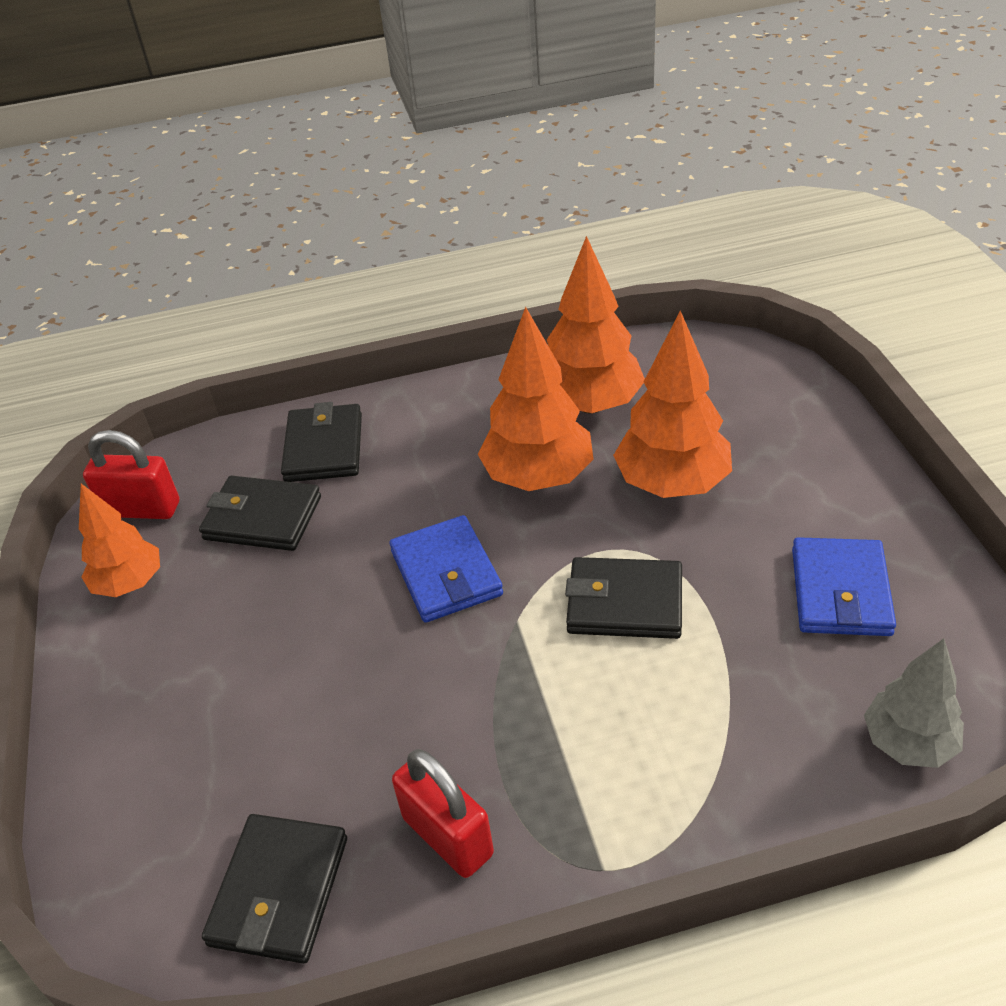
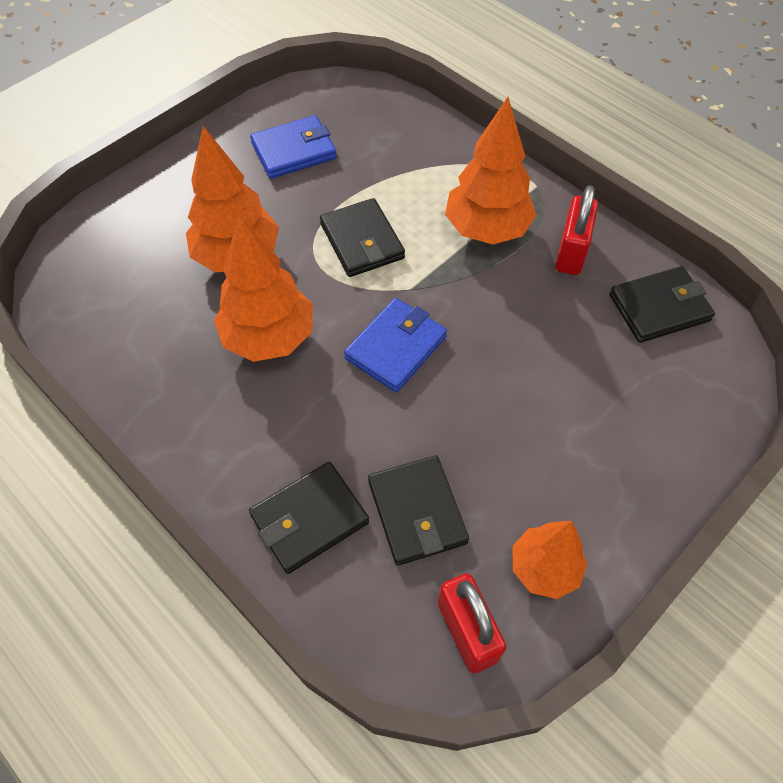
camera: 125 degrees left, 15 degrees up
orange tree [547,236,645,414] -> orange tree moved to [445,97,537,244]
grey tree [864,639,964,768] -> none

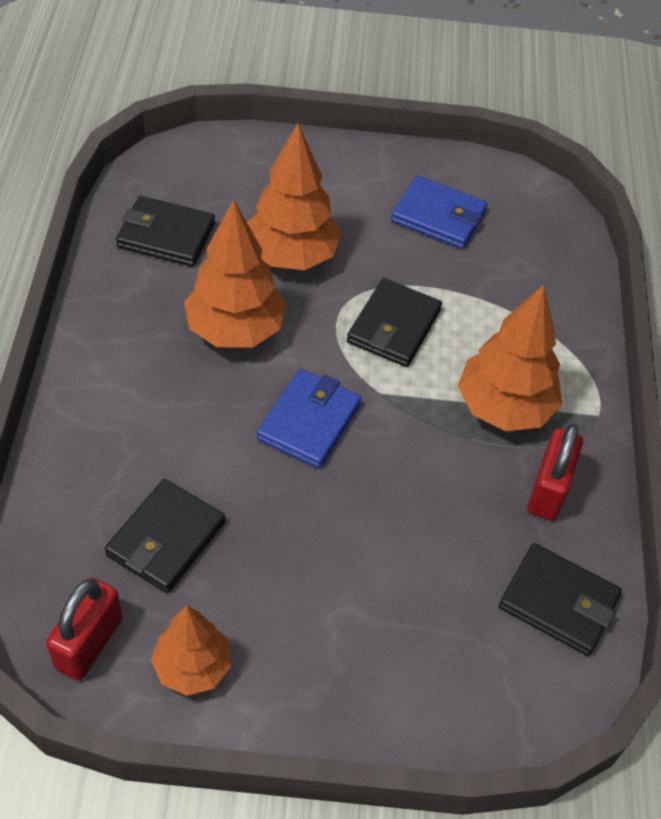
camera: 45 degrees right, 5 degrees down
black wallet [249,462,369,574] -> black wallet moved to [116,196,215,267]
blue wallet [344,298,447,392] -> blue wallet turned 60 degrees counterclockwise [257,369,361,469]
red padlock [556,185,598,275] -> red padlock turned 45 degrees counterclockwise [527,424,583,521]

